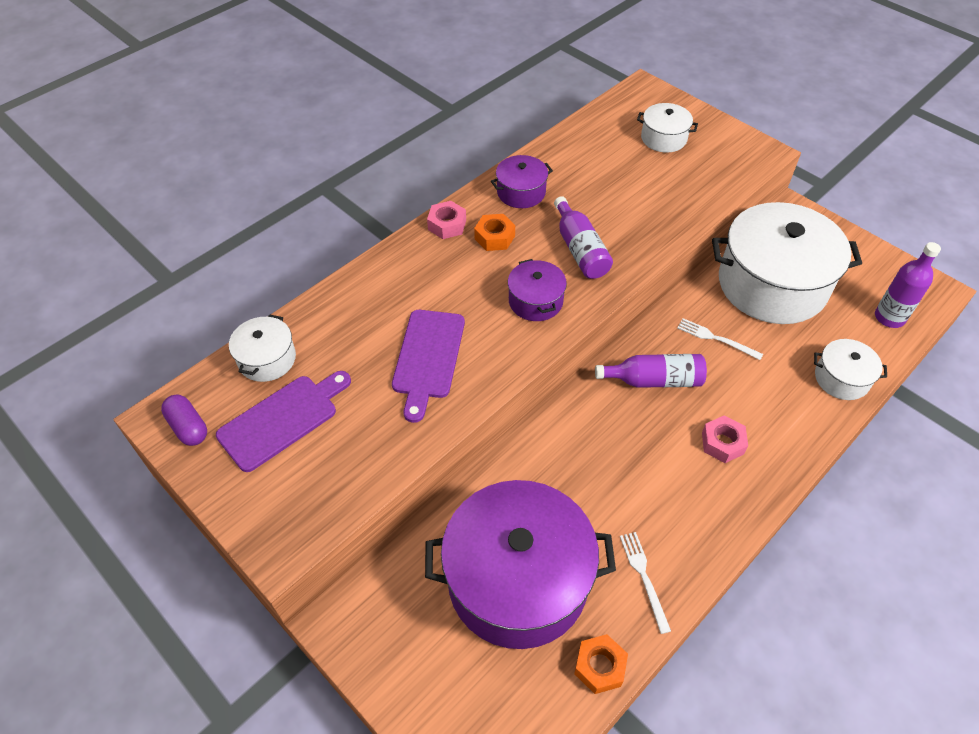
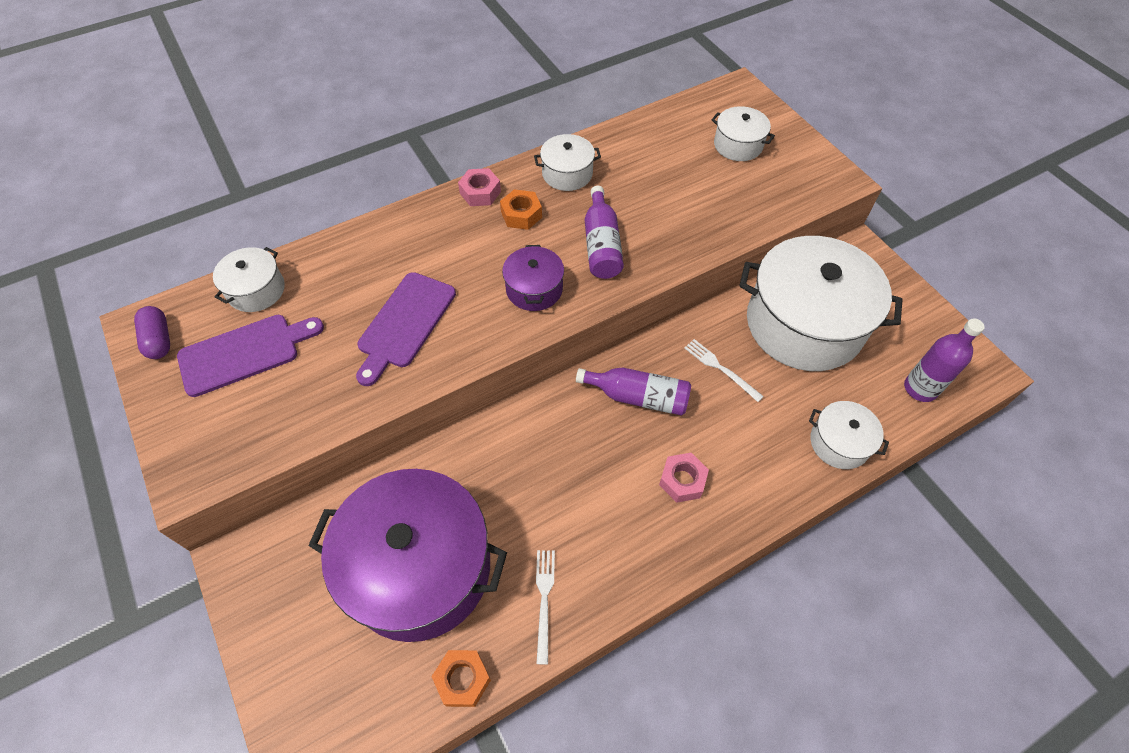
camera: 15 degrees right, 5 degrees up
purple pot [491,155,553,208] -> white pot [534,134,601,191]

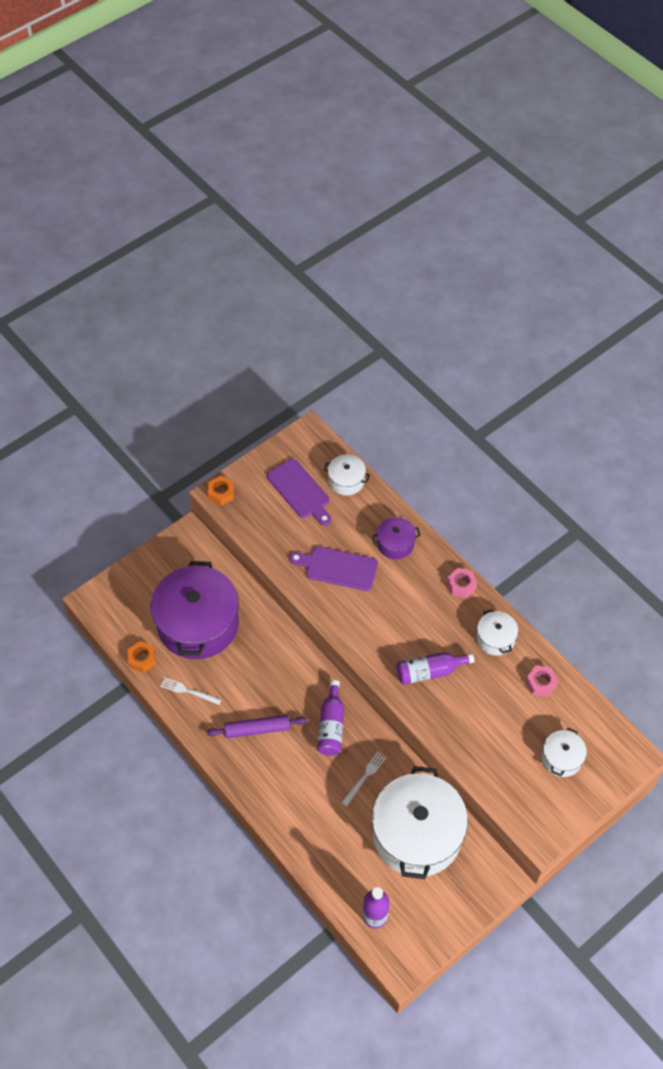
camera: 80 degrees right, 0 degrees up
purple capsule [134,306,170,359] -> none
orange nut [500,189,542,230] -> orange nut moved to [208,476,234,505]
purple pot [502,245,564,311] -> purple pot moved to [372,517,420,559]
white fork [536,550,555,664] -> white fork turned 150 degrees counterclockwise [160,678,222,705]
pink nut [659,453,709,503] -> pink nut moved to [525,665,558,697]
white pot [809,401,889,469] -> none
none -> purple rolling pin [207,715,307,738]

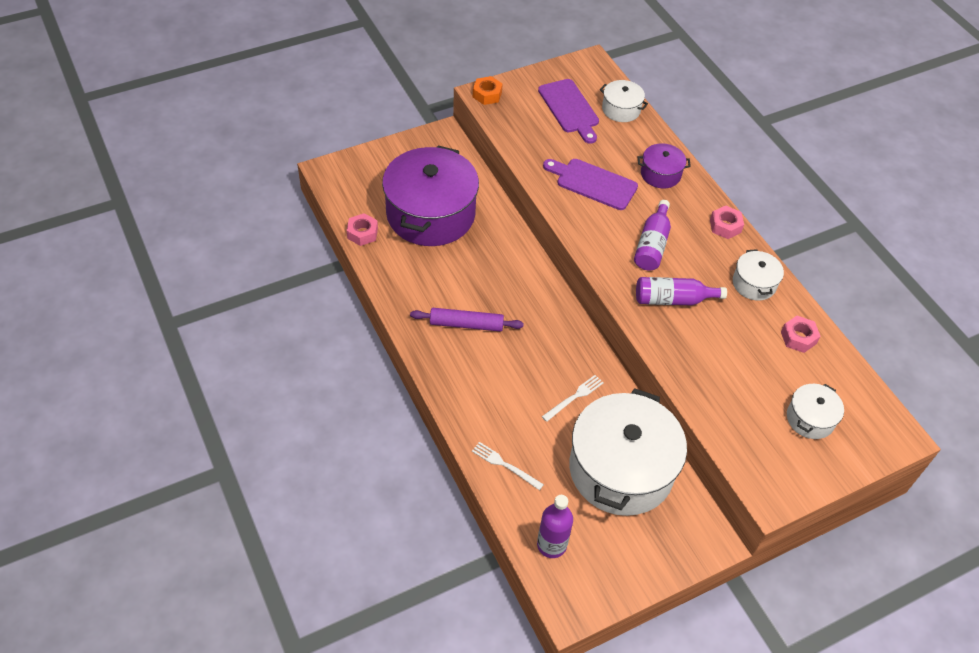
camera: 10 degrees right, 5 degrees down
orange nut [127,641,156,673] -> pink nut [347,213,378,246]
white fork [160,678,222,705] -> white fork moved to [472,442,544,490]
purple bottle [317,680,344,756] -> purple bottle moved to [634,200,671,270]

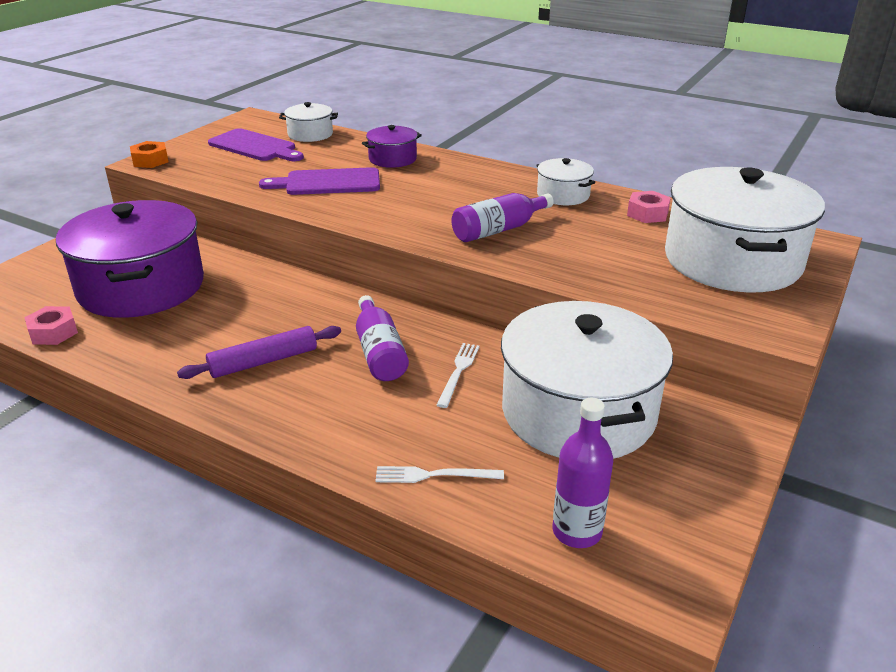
camera: 30 degrees left, 20 degrees down
purple bottle [634,200,671,270] -> purple bottle moved to [356,295,409,381]
pink nut [710,206,744,239] -> none
white pot [787,384,844,439] -> white pot [665,167,825,293], size x2.19

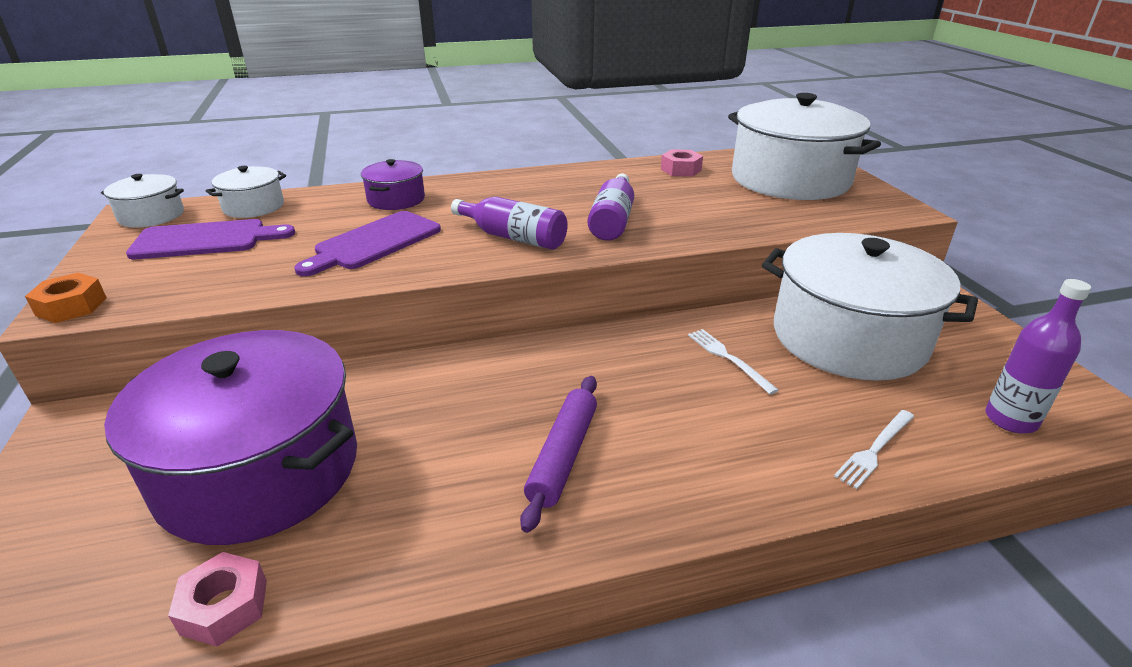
camera: 45 degrees left, 0 degrees up
purple bottle [356,295,409,381] -> purple bottle moved to [451,197,568,250]
white pot [536,158,595,205] -> white pot moved to [101,174,184,228]

